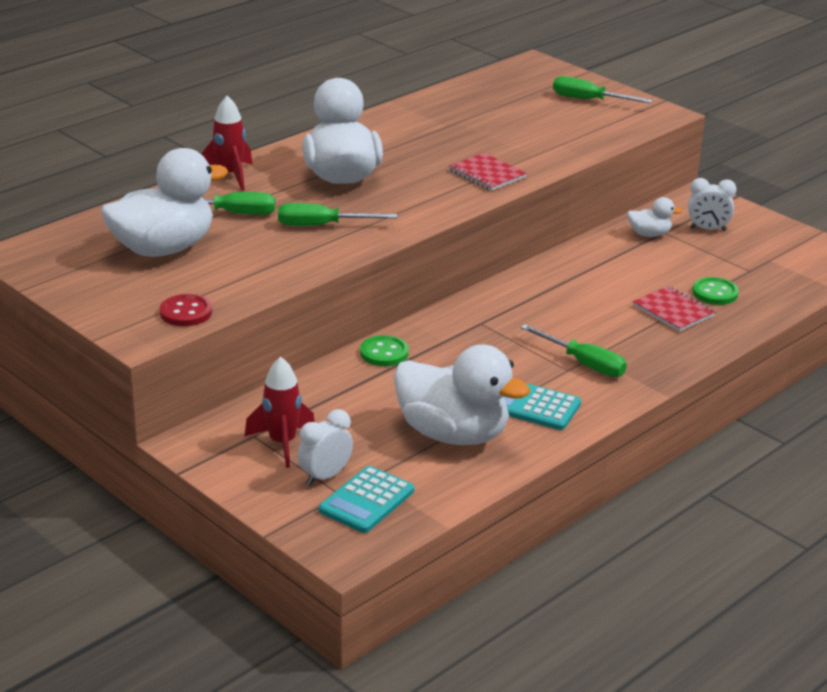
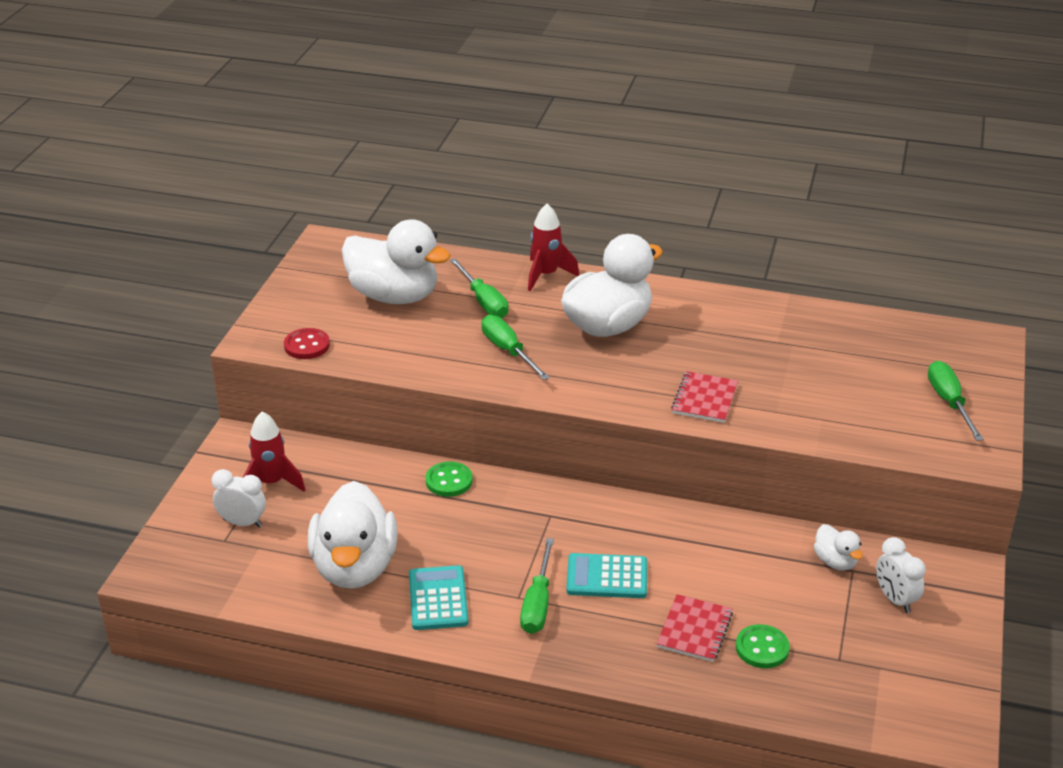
camera: 60 degrees right, 5 degrees up
turquoise calculator [319,466,414,533] -> turquoise calculator moved to [566,553,647,598]

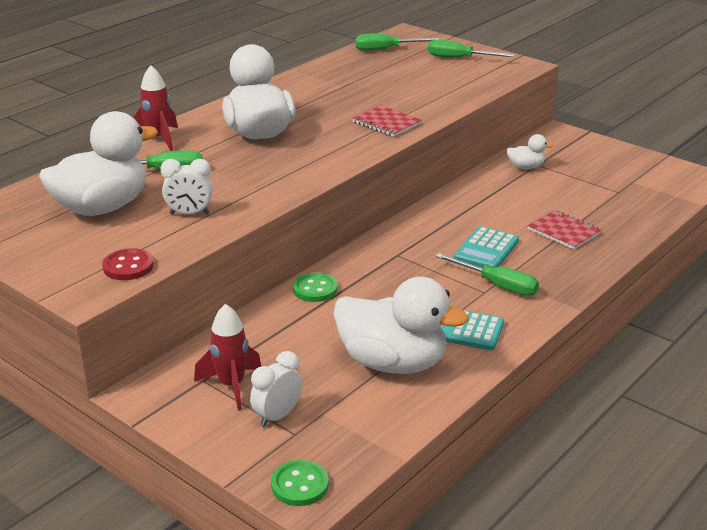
camera: 65 degrees left, 5 degrees down
green screwdriver [482,315,550,380] -> green screwdriver moved to [355,34,439,51]
green button [736,624,790,668] -> green button moved to [271,460,329,506]
white clock [876,537,926,613] -> white clock moved to [161,159,213,215]

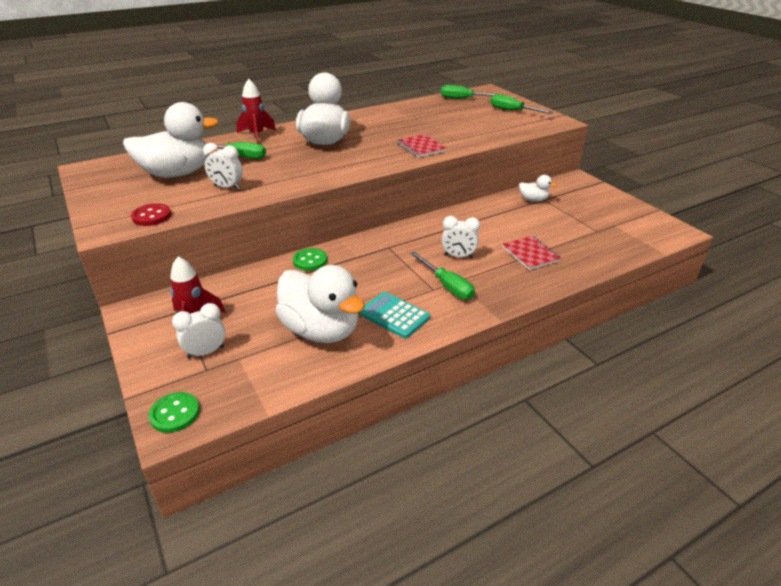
camera: 20 degrees right, 5 degrees up
turquoise calculator [454,226,519,268] -> white clock [442,216,480,258]

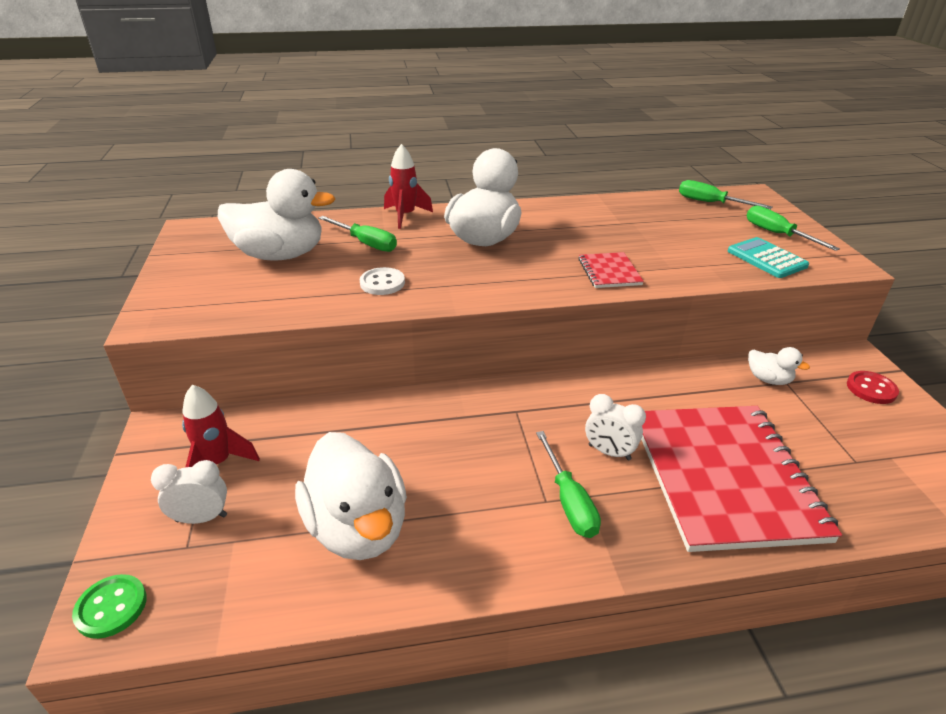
camera: 20 degrees right, 0 degrees up
red button [131,203,171,226] -> red button moved to [847,371,899,404]
white clock [203,143,243,190] -> none
green button [293,248,327,271] -> none
turquoise calculator [359,292,430,338] -> turquoise calculator moved to [728,237,809,278]
red notebook [502,236,561,270] -> red notebook [641,406,842,552], size x2.35
none -> white button [360,267,405,295]

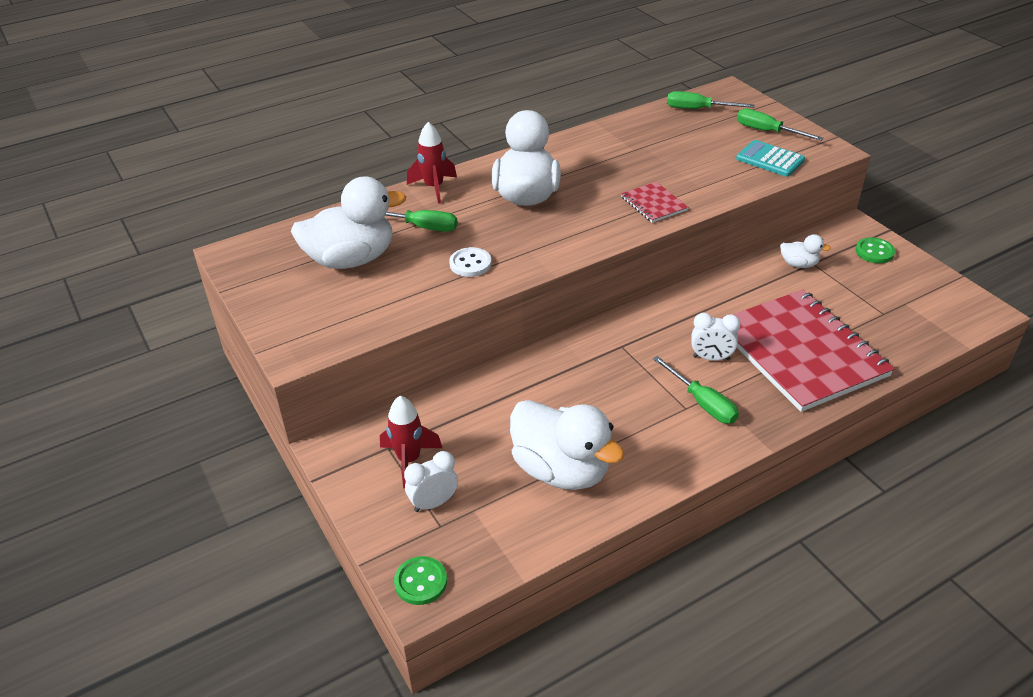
camera: 20 degrees left, 5 degrees up
red button [847,371,899,404] -> green button [856,237,895,263]

